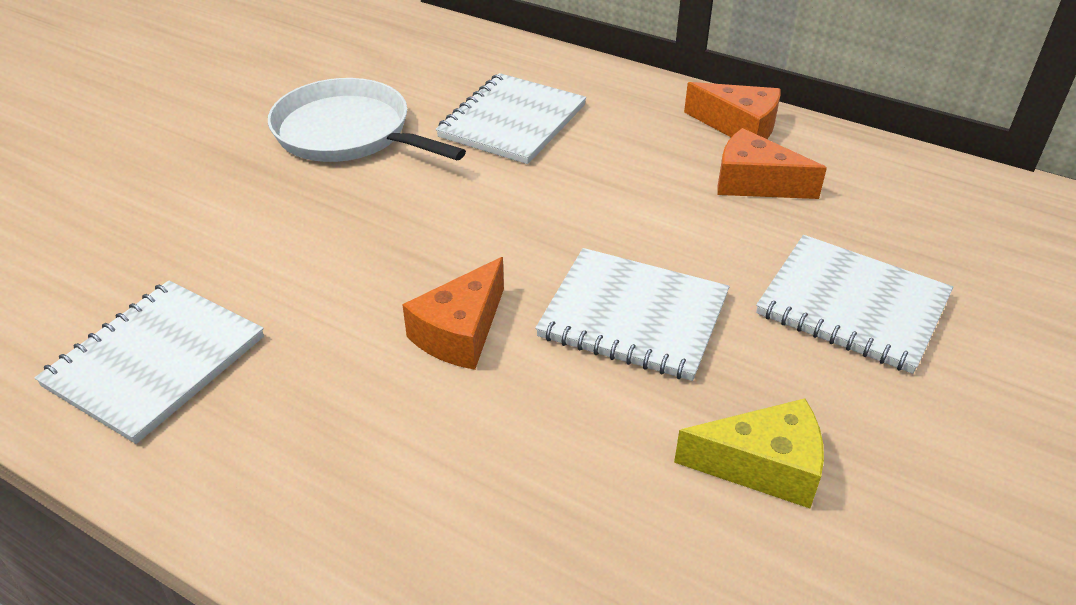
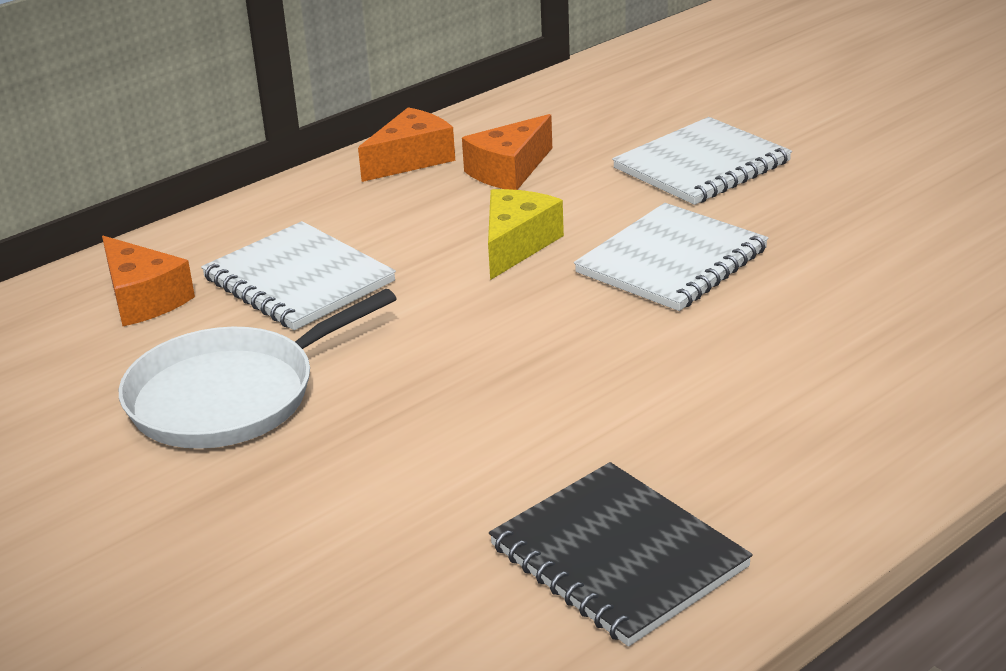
camera: 70 degrees left, 10 degrees down
white notebook [35,280,264,444] -> black notebook [489,462,753,647]
orange cheese [402,257,504,370] -> orange cheese moved to [102,236,195,326]
yellow cheese [674,398,824,508] -> yellow cheese moved to [488,189,564,280]

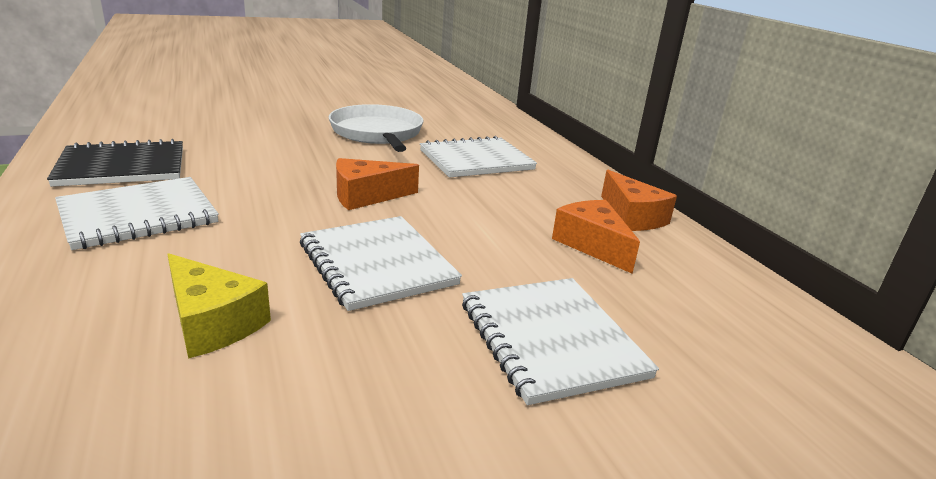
camera: 105 degrees right, 5 degrees down
orange cheese [102,236,195,326] -> orange cheese moved to [336,158,419,210]
yellow cheese [488,189,564,280] -> yellow cheese moved to [167,253,271,359]
none -> white notebook [55,177,219,250]

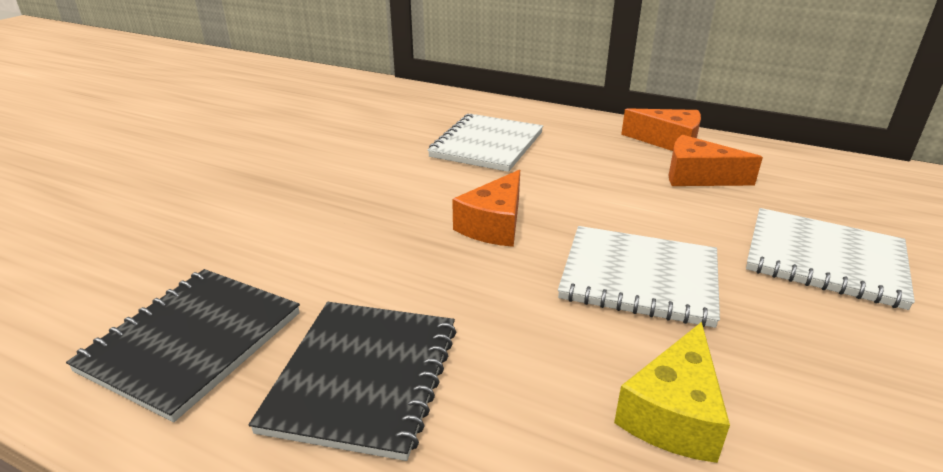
camera: 40 degrees left, 5 degrees up
white notebook [55,177,219,250] -> black notebook [249,302,456,461]
yellow cheese [167,253,271,359] -> yellow cheese turned 120 degrees clockwise [614,322,730,463]
white pan [329,104,423,152] -> none

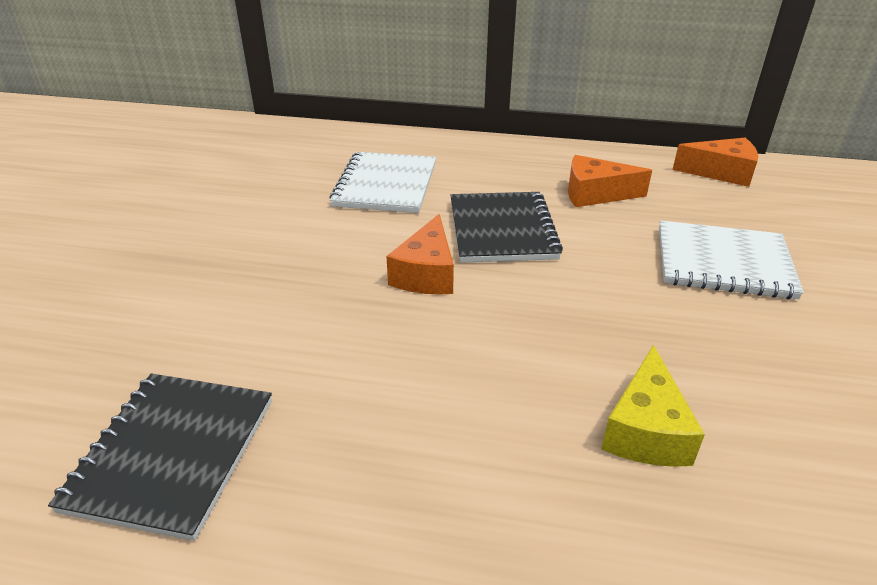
camera: 15 degrees left, 5 degrees up
black notebook [249,302,456,461] -> black notebook moved to [451,192,563,263]
white notebook [558,226,720,328] -> none
orange cheese [621,108,701,151] -> orange cheese moved to [673,138,758,187]

